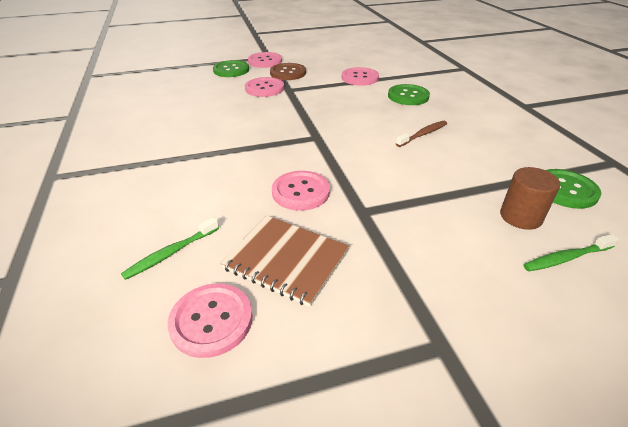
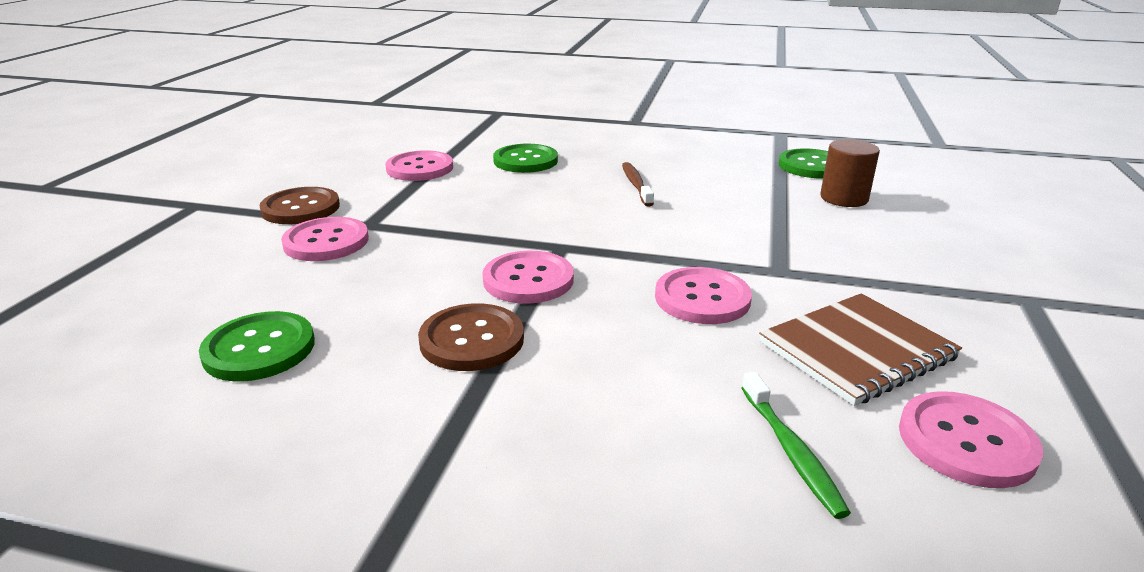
camera: 60 degrees left, 10 degrees down
green button [213,60,249,77] -> green button moved to [199,311,315,381]
pink button [248,52,282,68] -> pink button moved to [482,251,574,304]
green toothbrush [523,234,619,271] -> none
none -> brown button [418,303,524,371]

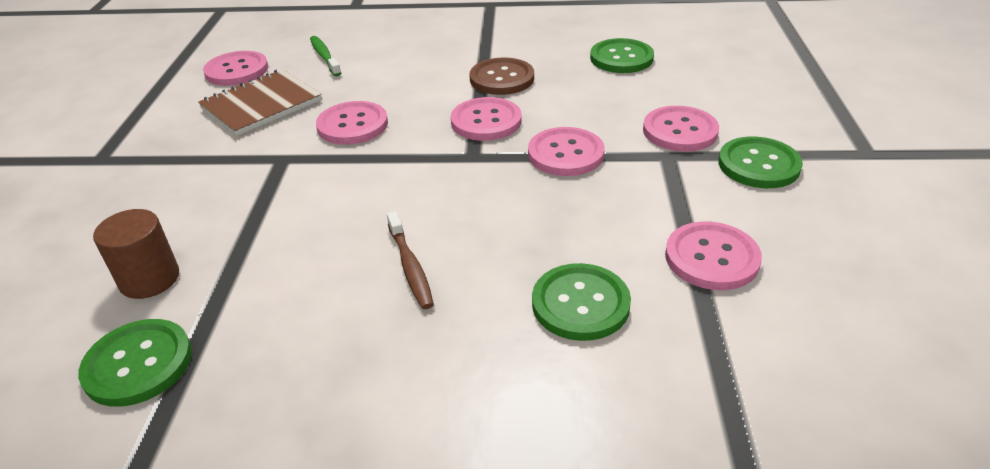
camera: 170 degrees right, 10 degrees up
brown button [259,187,340,224] -> green button [718,136,803,188]
none -> pink button [528,127,605,176]

